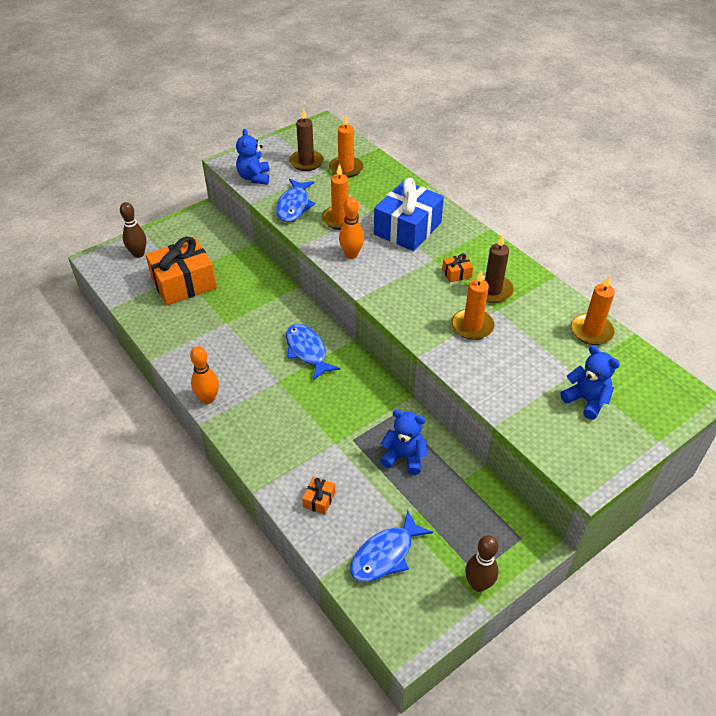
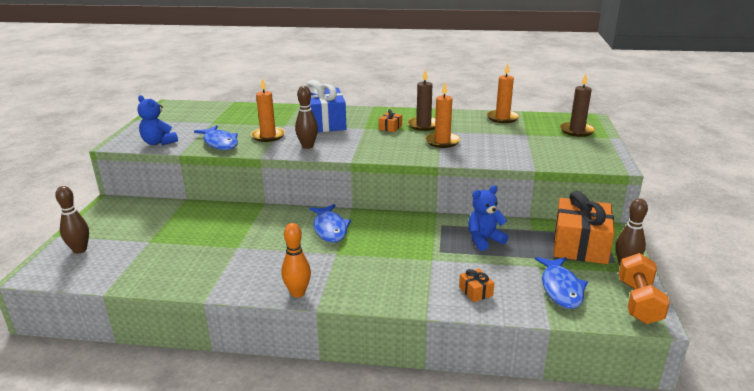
camera: 45 degrees left, 20 degrees down
orange gift [145,237,217,305] -> orange gift moved to [554,191,615,264]
blue fish [286,324,340,381] -> blue fish turned 120 degrees counterclockwise [309,204,351,242]
brown candle [289,108,324,171] -> brown candle moved to [560,74,595,137]
orange candle [329,114,364,178] -> none
orange bowling pin [339,197,364,259] -> brown bowling pin [295,86,318,149]
blue teddy bear [560,345,620,420] -> none
none -> orange dumbbell [618,253,670,324]

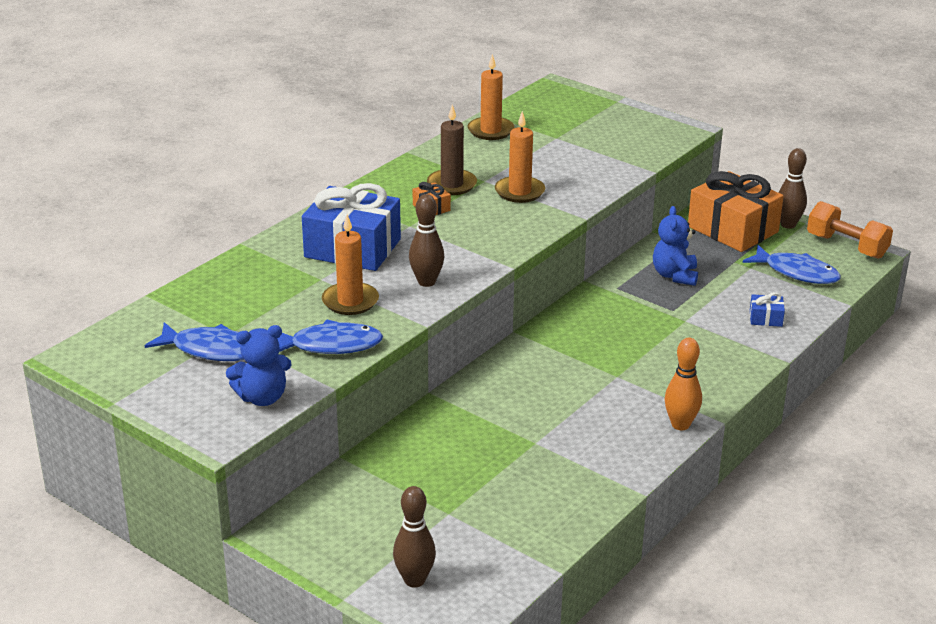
camera: 60 degrees left, 5 degrees up
blue fish [309,204,351,242] -> blue fish moved to [145,322,244,361]
orange gift [459,269,494,302] -> blue gift [750,292,785,327]
brown candle [560,74,595,137] -> none

